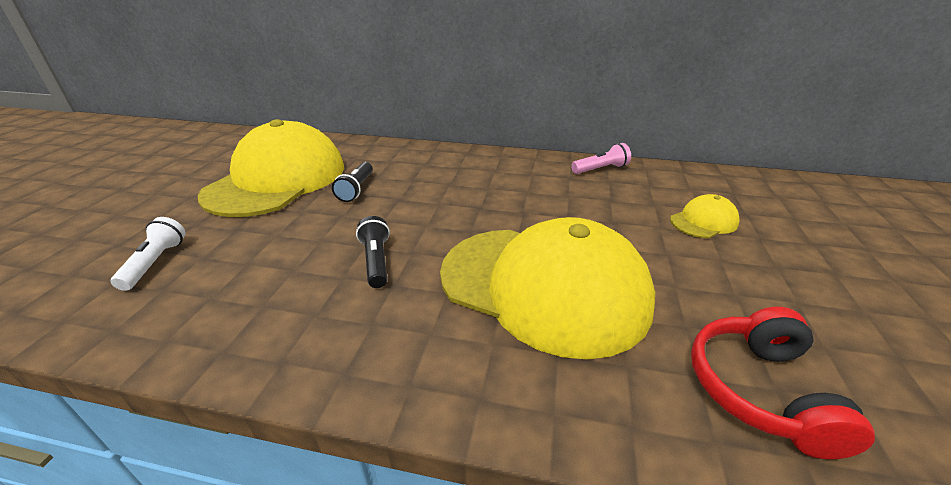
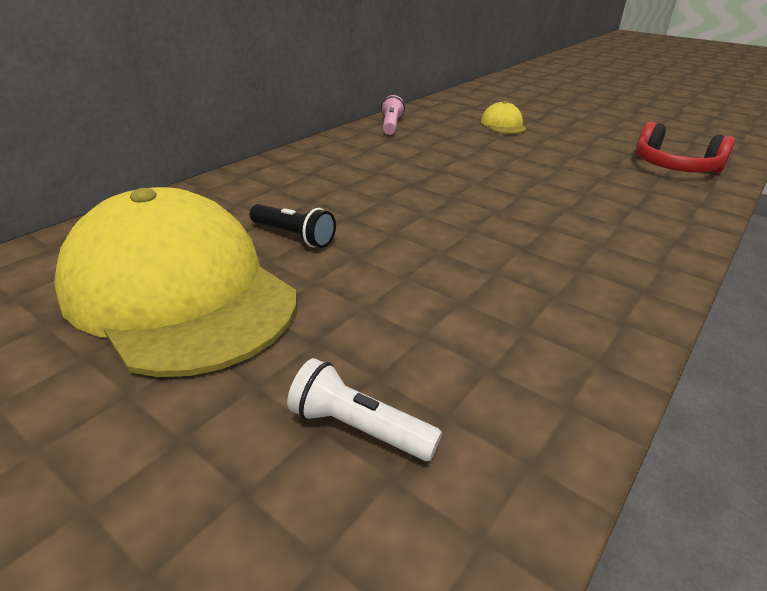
camera: 65 degrees left, 0 degrees up
black flashlight [356,216,390,288] -> none
yellow cap [440,217,655,360] -> none

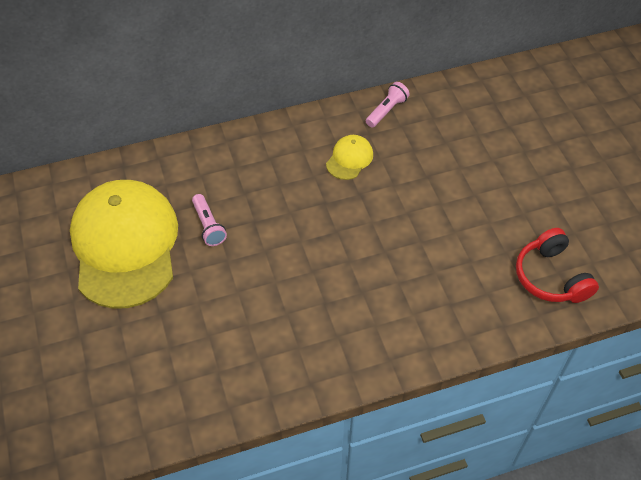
camera: 35 degrees right, 20 degrees up
black flashlight [250,204,336,248] -> pink flashlight [192,194,227,246]
white flashlight [287,358,442,461] -> none
yellow cap [481,101,527,134] -> yellow cap moved to [326,135,373,180]

